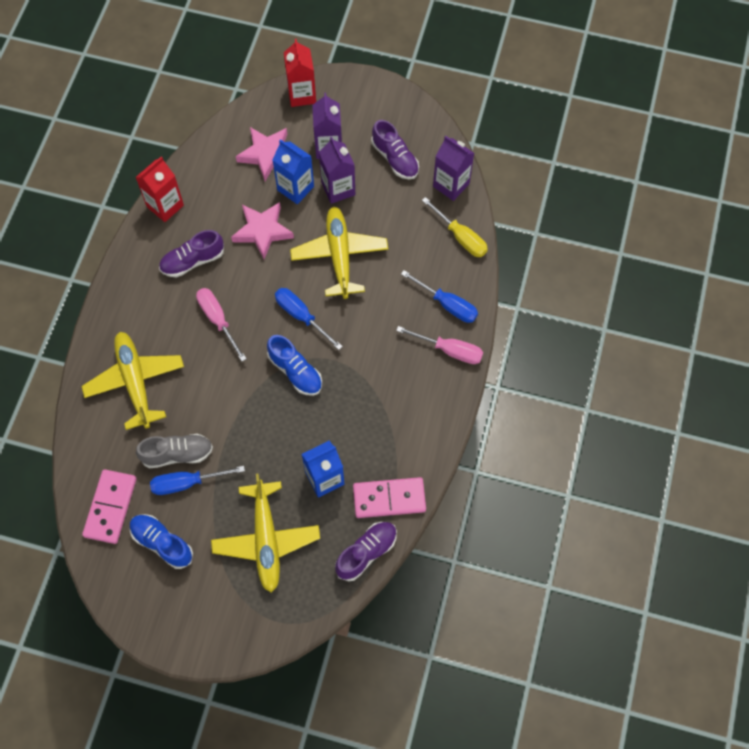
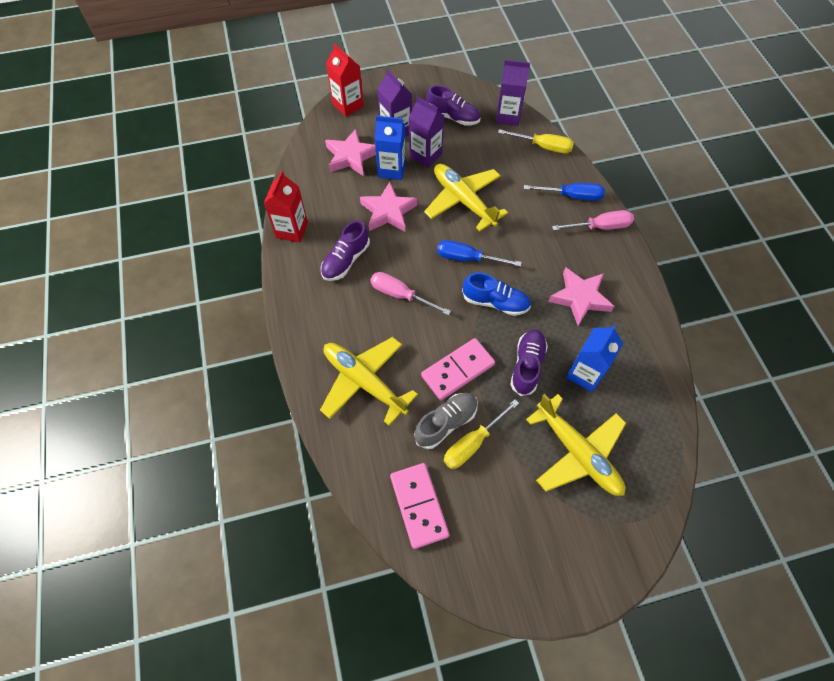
camera: 30 degrees left, 5 degrees down
blue shoe [130,514,193,569] -> none
blue screwdriver [150,466,245,495] -> yellow screwdriver [444,399,519,469]
purple shoe [335,522,397,581] -> purple shoe moved to [510,329,548,396]
pink domino [353,477,426,518] -> pink domino moved to [421,338,495,400]
none -> pink star [548,267,614,325]

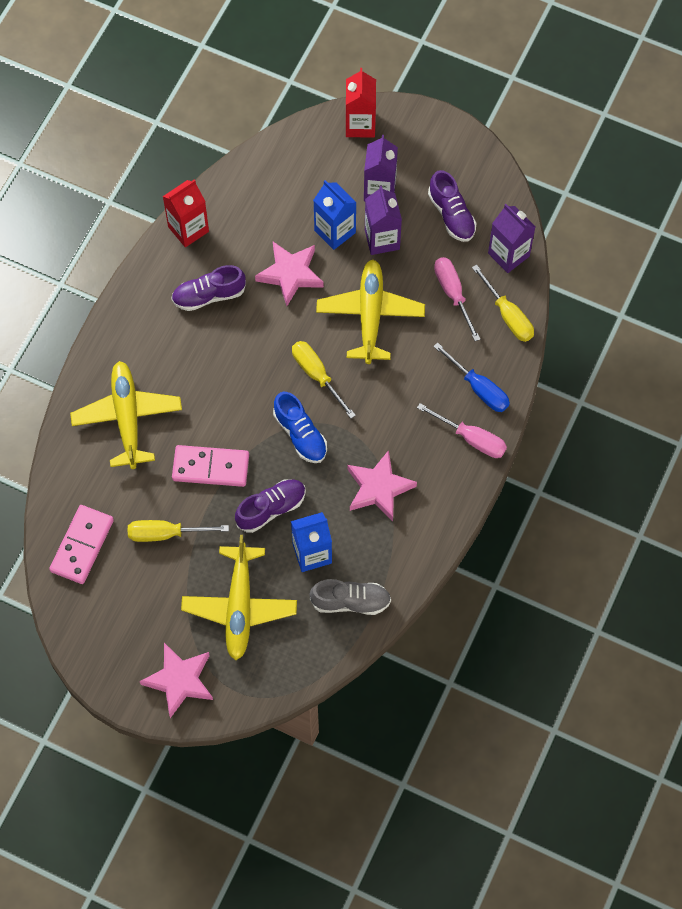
camera: 40 degrees right, 5 degrees up
pink star [325,129,376,176] -> pink star moved to [140,643,213,718]
pink screwdriver [370,272,451,316] -> pink screwdriver moved to [434,257,480,341]
grey shoe [414,393,478,449] -> grey shoe moved to [310,579,391,615]
blue screwdriver [437,240,522,267] -> yellow screwdriver [292,341,356,419]

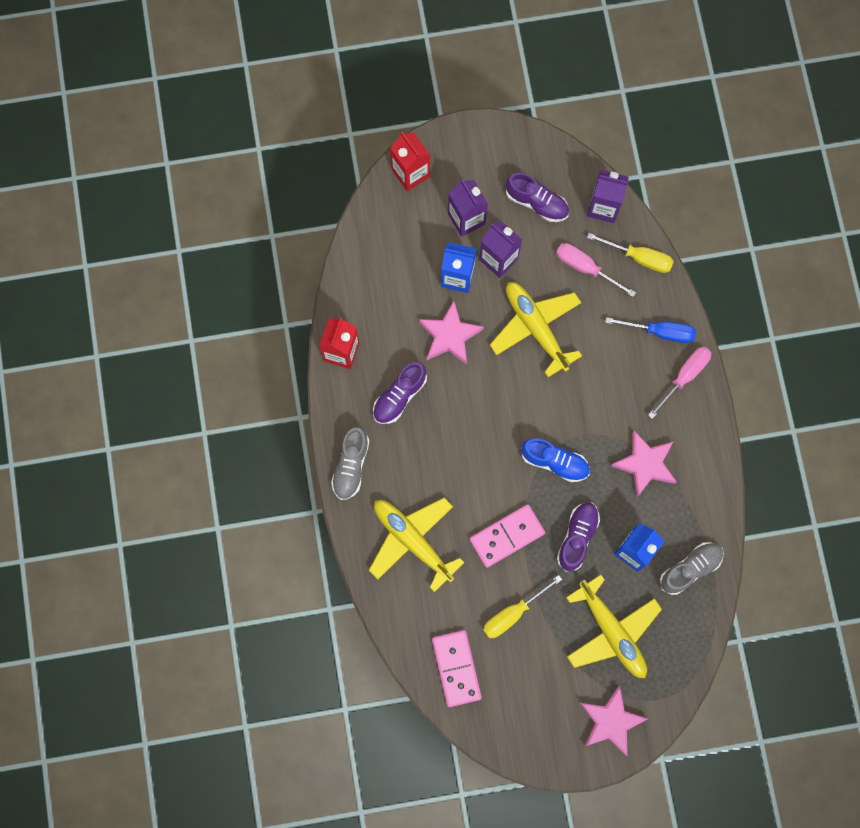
camera: 35 degrees left, 10 degrees up
yellow screwdriver [292,341,356,419] -> none
pink screwdriver [417,403,507,458] -> pink screwdriver turned 45 degrees counterclockwise [648,347,711,419]
none -> grey shoe [331,427,369,500]

